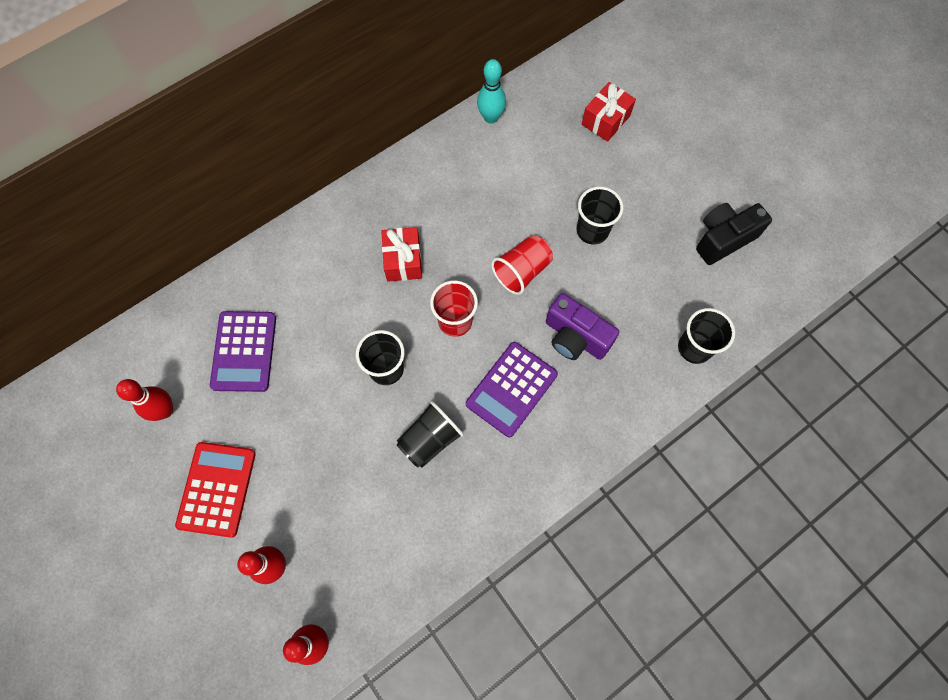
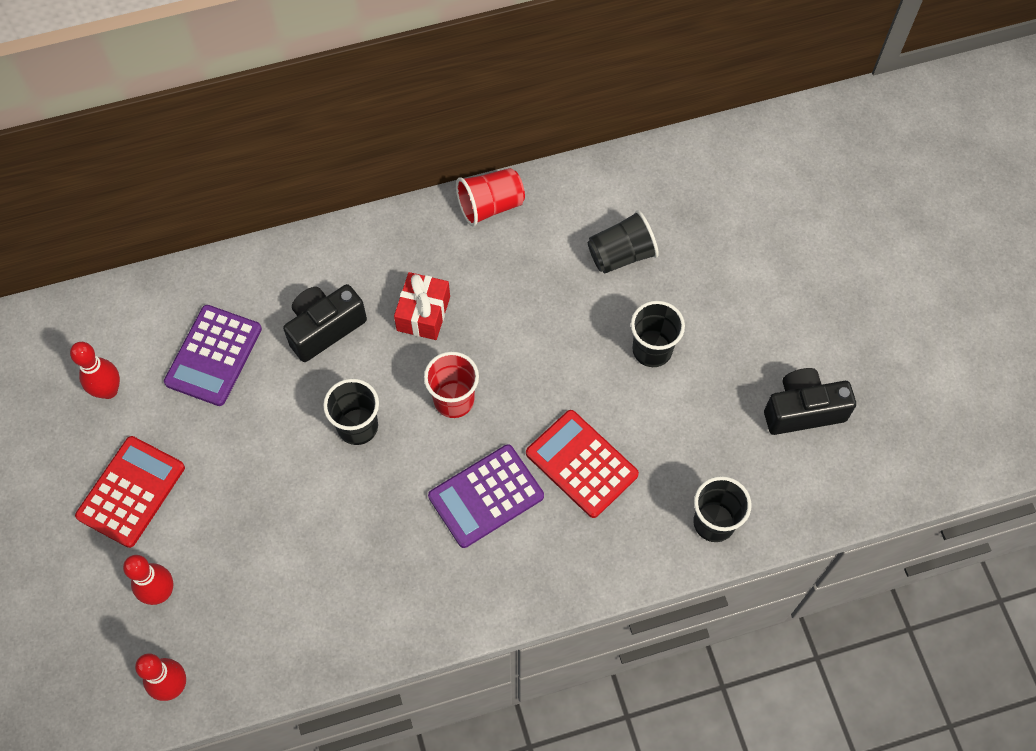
camera: 20 degrees right, 5 degrees down
black cup [397,401,464,468] -> black cup moved to [588,210,659,274]
turquoise bowling pin [477,59,506,124] -> none
red cup [491,235,553,295] -> red cup moved to [456,168,525,226]
purple camera [546,293,619,360] -> red calculator [526,410,639,518]
red gift [582,82,636,142] -> none
none -> black camera [283,284,367,362]

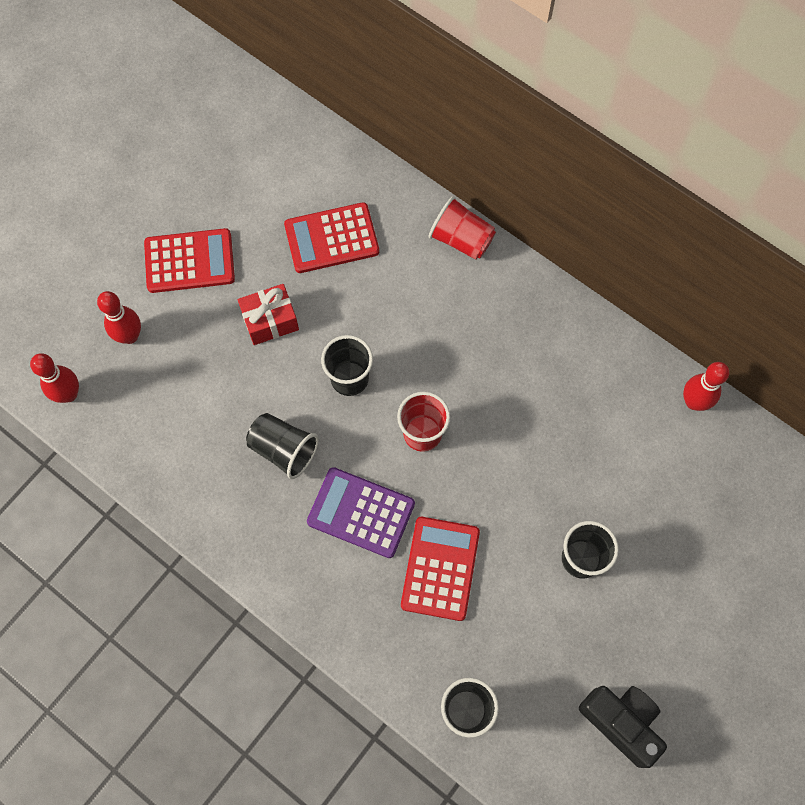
camera: 55 degrees right, 5 degrees up
red bowling pin [70,342,120,399] -> red bowling pin moved to [683,362,729,411]
purple calculator [164,305,262,406] -> red calculator [284,202,379,273]
black camera [283,284,367,362] -> none
red gift [394,272,450,340] -> red gift moved to [238,284,299,345]
red cup [456,168,525,226] -> red cup moved to [429,196,496,260]
black cup [588,210,659,274] -> black cup moved to [246,413,319,479]

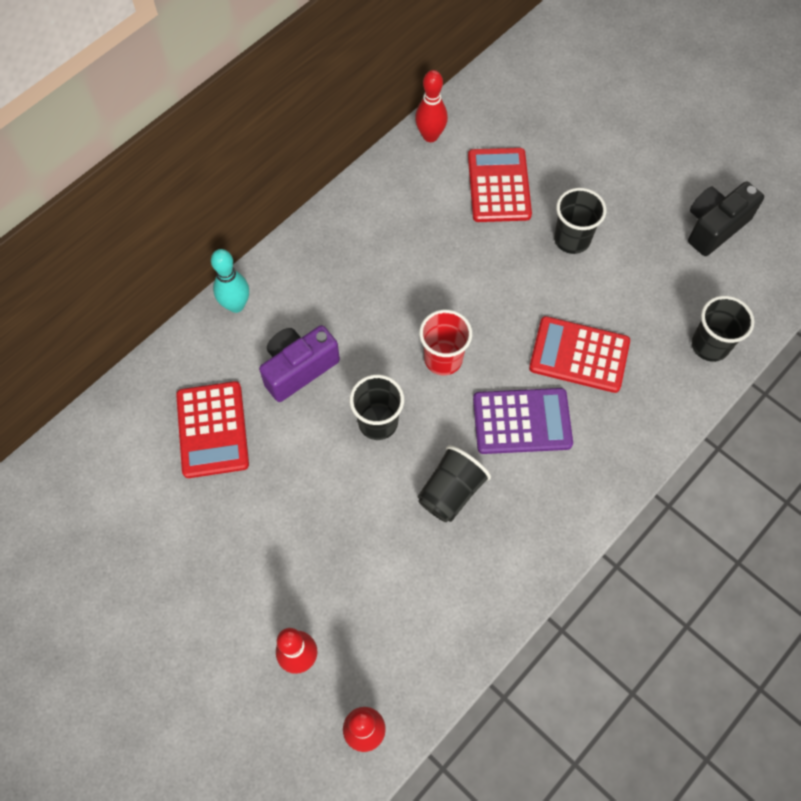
camera: 85 degrees left, 5 degrees down
red calculator [144,228,235,293] -> red calculator moved to [468,148,532,222]
red gift [238,284,299,345] -> none
purple calculator [307,467,415,558] -> purple calculator turned 120 degrees counterclockwise [473,388,573,454]
red cup [429,196,496,260] -> turquoise bowling pin [211,249,249,313]
none -> purple camera [259,325,340,402]

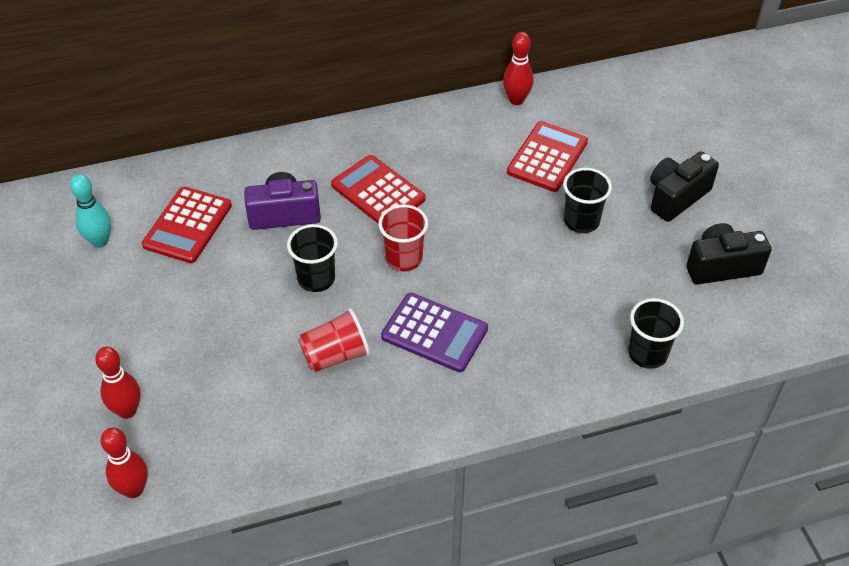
camera: 30 degrees right, 15 degrees down
turquoise bowling pin [211,249,249,313] -> turquoise bowling pin moved to [70,174,111,248]
black cup [418,445,491,522] -> red cup [298,308,370,372]
red calculator [529,316,630,393] -> red calculator moved to [331,155,426,223]
none -> black camera [650,152,719,222]

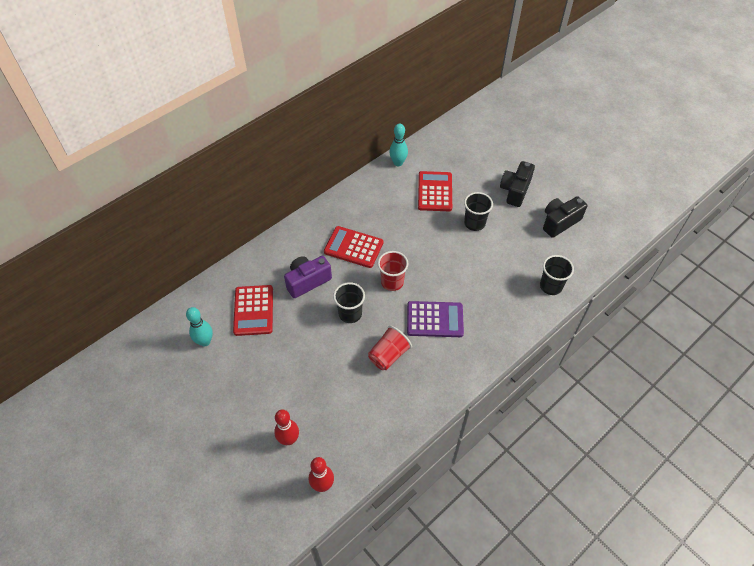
camera: 25 degrees left, 5 degrees up
red bowling pin [503,32,533,105] -> turquoise bowling pin [389,124,408,166]

